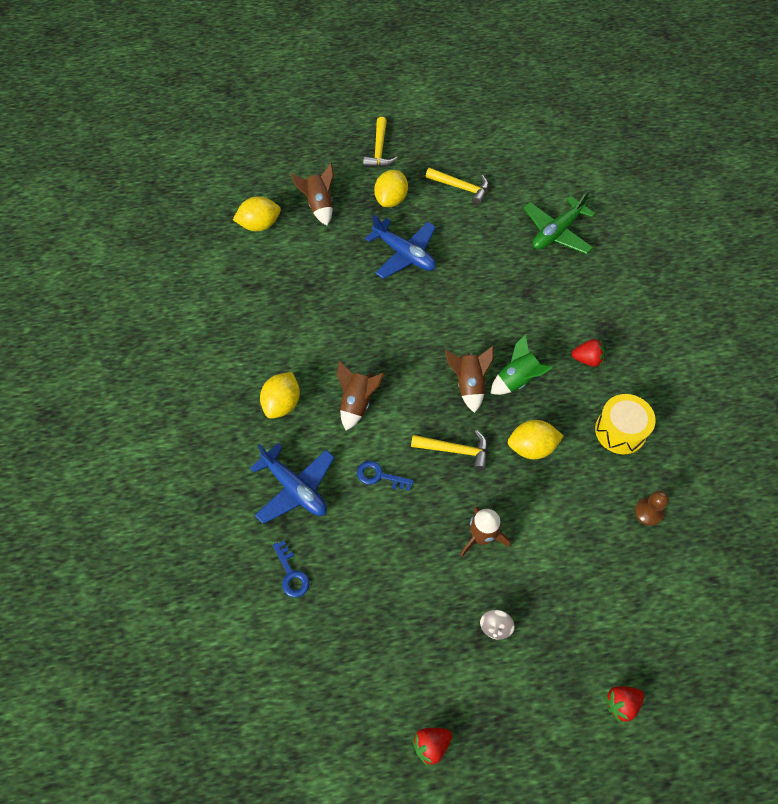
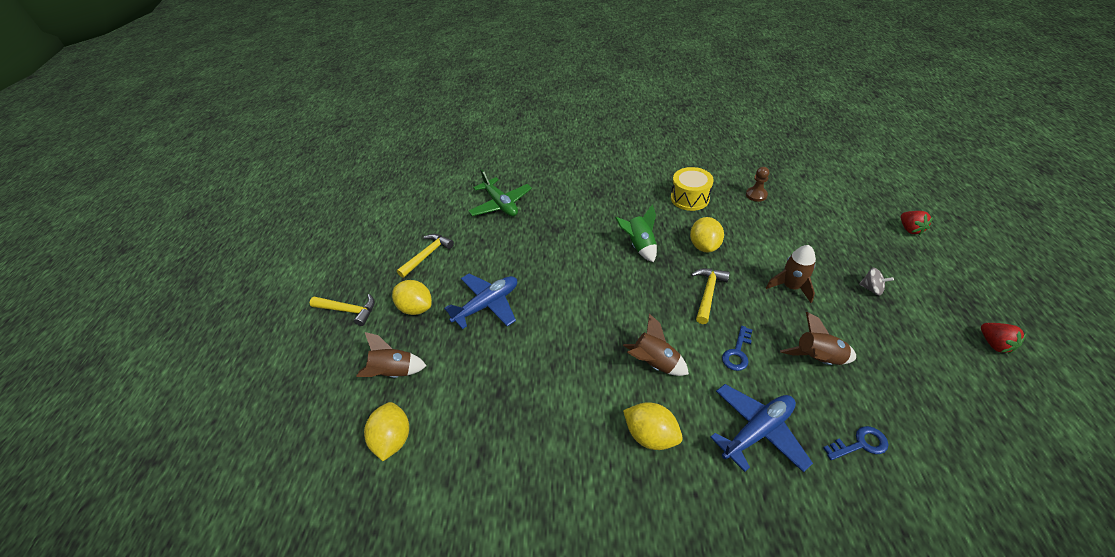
camera: 75 degrees left, 15 degrees down
brown rocket [445,346,494,413] -> brown rocket moved to [780,312,856,365]
red strawberry [571,339,605,367] -> none

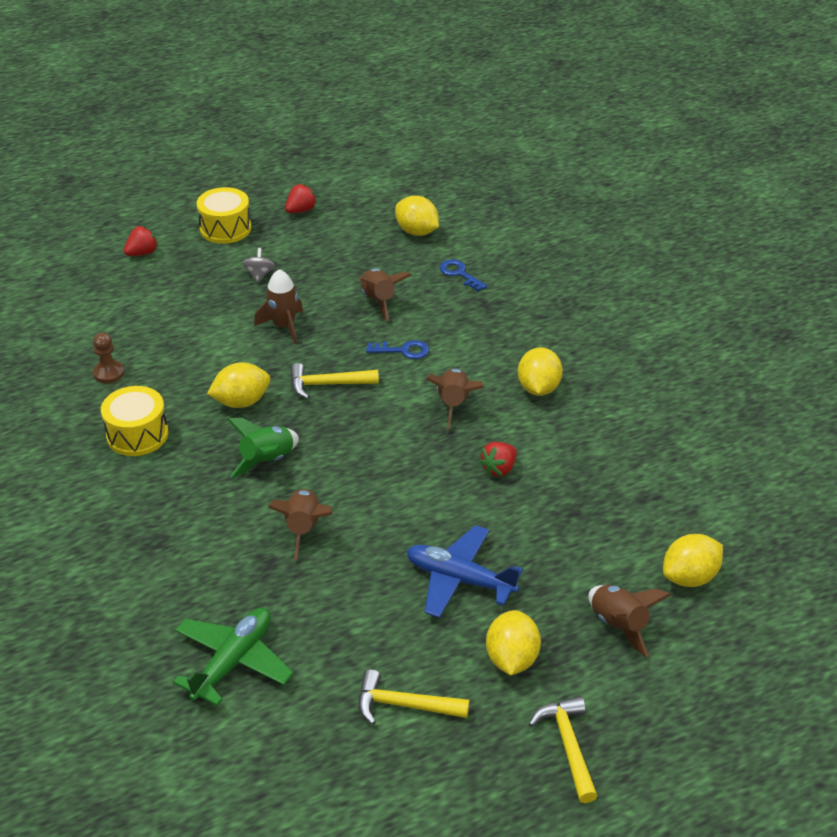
camera: 120 degrees left, 5 degrees down
blue plane [710,384,813,473] -> none
none -> yellow drum [197,187,251,244]
none -> brown rocket [268,489,333,560]
none -> yellow lemon [395,196,439,236]
none -> red strawberry [479,442,517,477]

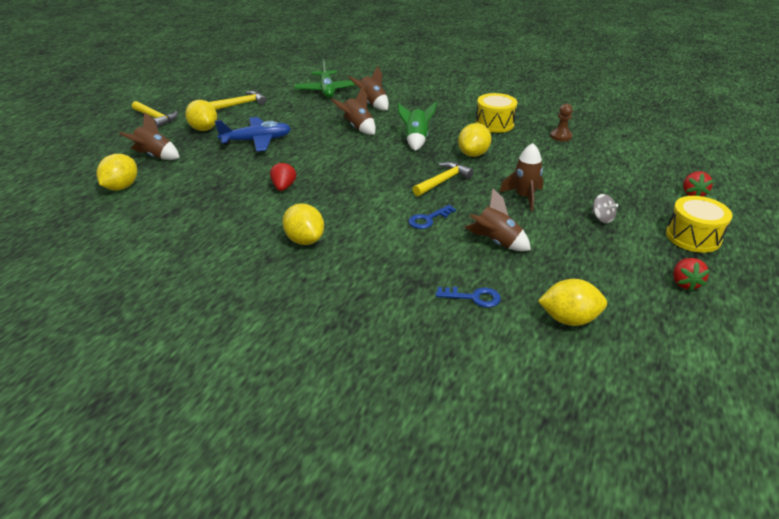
camera: 140 degrees right, 5 degrees down
brown rocket [426,368,484,429] -> brown rocket moved to [349,66,389,110]

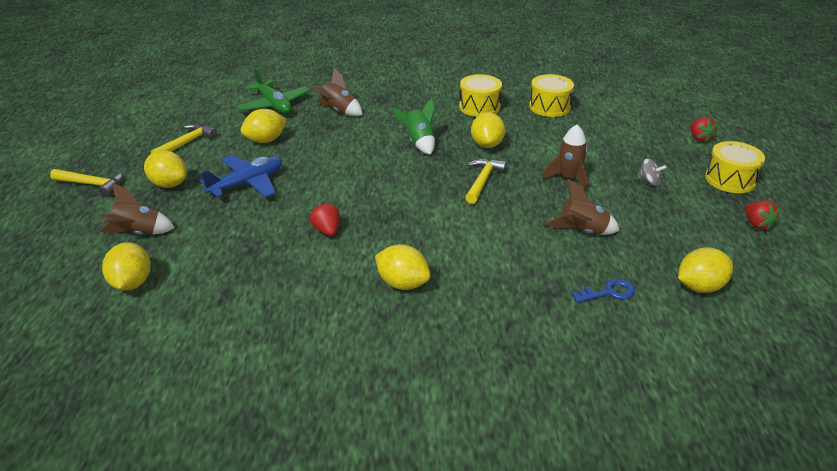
camera: 25 degrees left, 0 degrees up
brown rocket [331,87,376,135] -> none
blue key [408,205,456,229] -> none
brown pawn [550,104,573,141] -> yellow drum [529,74,574,117]
none -> yellow lemon [240,109,287,143]

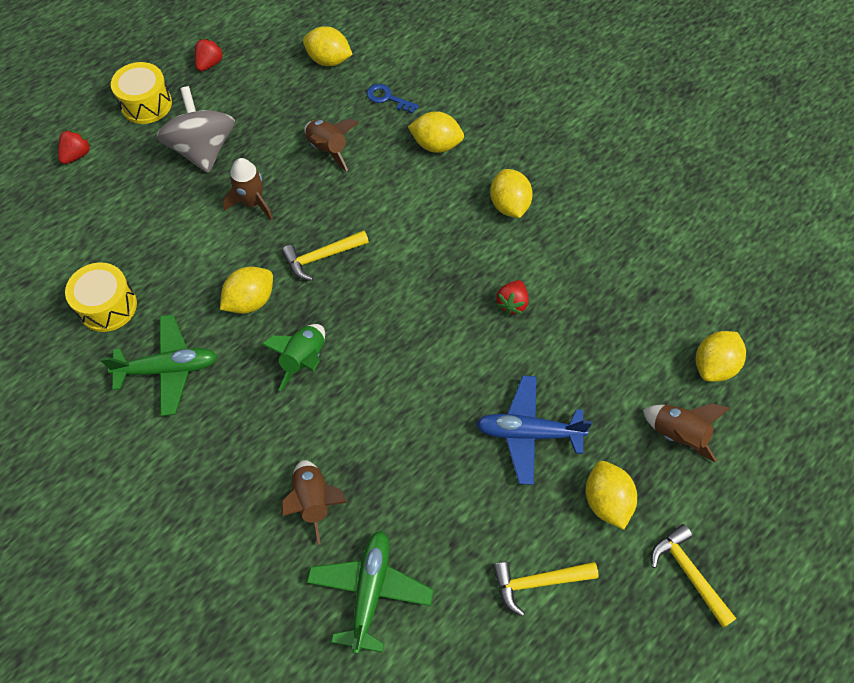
camera: 135 degrees left, 25 degrees up
yellow lemon [240,109,287,143] -> yellow lemon moved to [408,111,464,153]
yellow drum [459,74,502,117] -> green plane [100,315,217,416]
grey spinning top [637,158,666,186] -> grey spinning top [157,86,235,173], size x2.44

